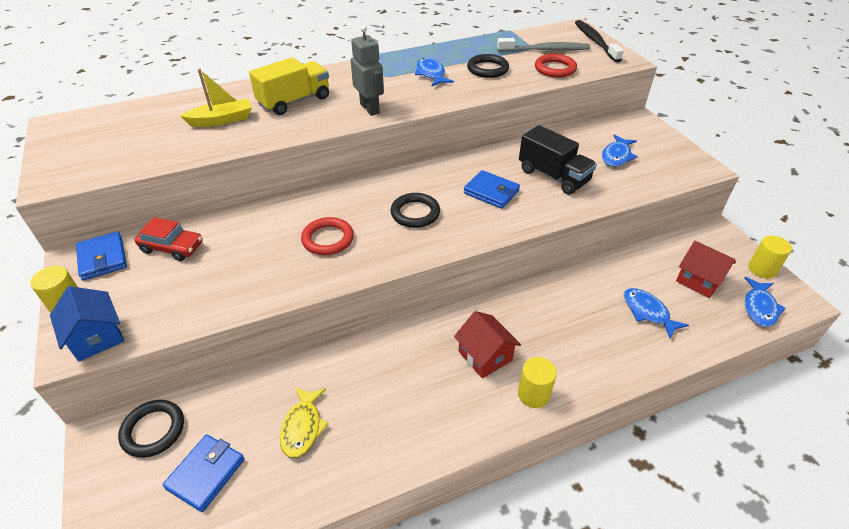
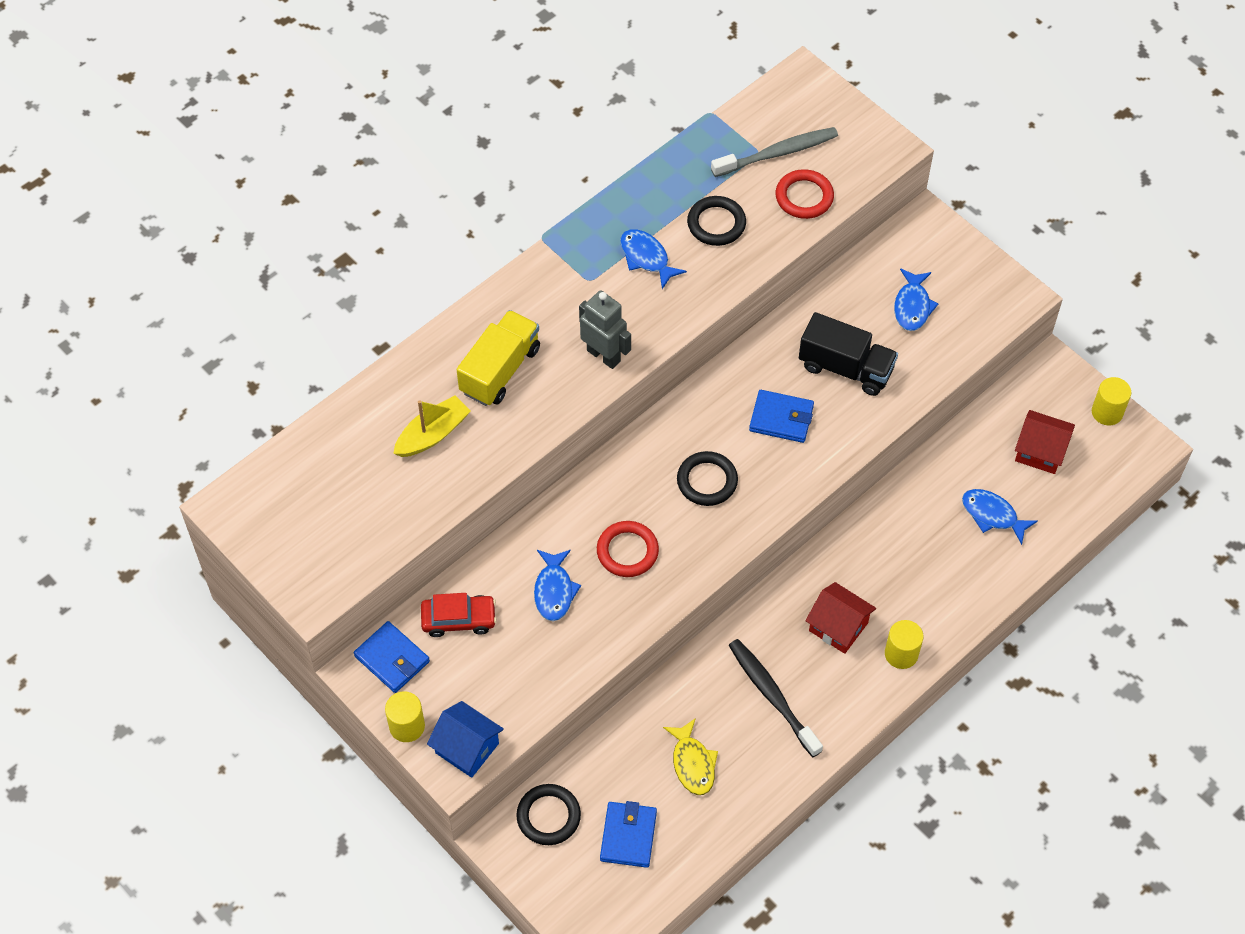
camera: 20 degrees left, 15 degrees up
black toothbrush [575,20,624,62] -> black toothbrush moved to [729,639,823,757]
blue fish [744,277,786,327] -> blue fish moved to [534,550,581,621]

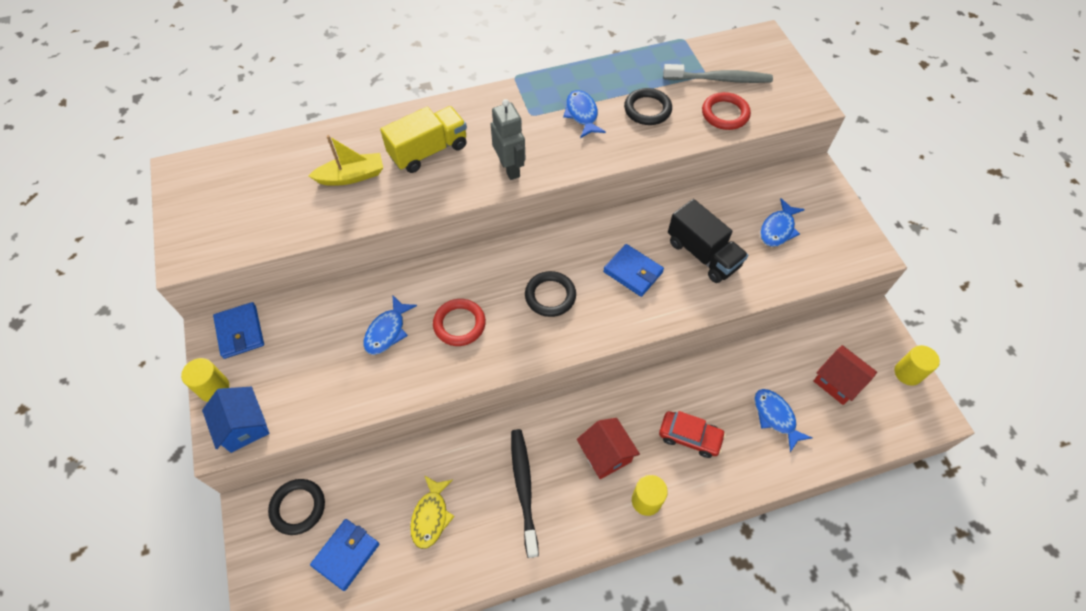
camera: 25 degrees right, 0 degrees up
red car [421,593,497,637] -> red car moved to [659,411,726,458]

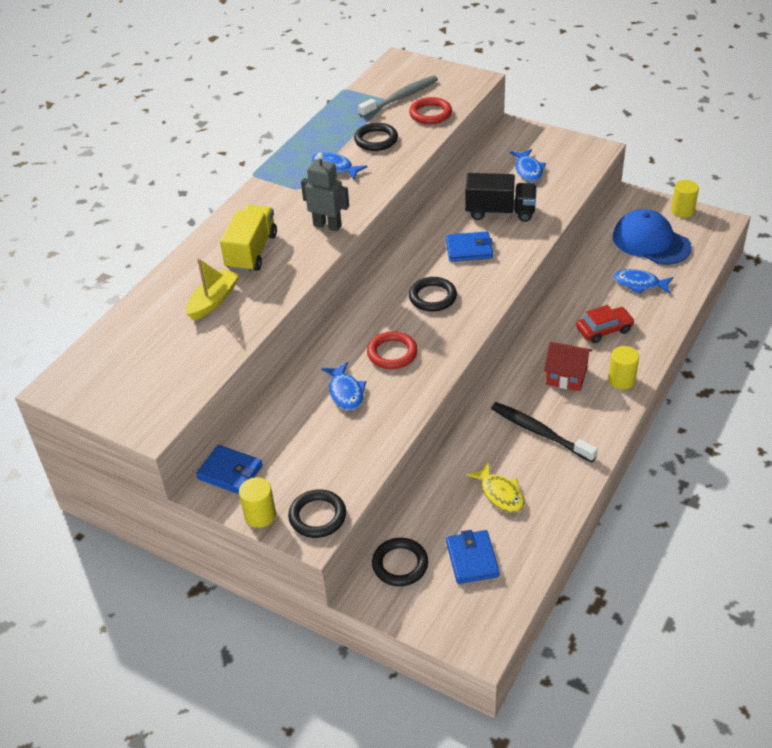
camera: 40 degrees left, 15 degrees down
blue house [202,387,270,453] -> black ring [288,489,346,538]
red house [813,345,877,405] -> blue cap [613,209,692,265]

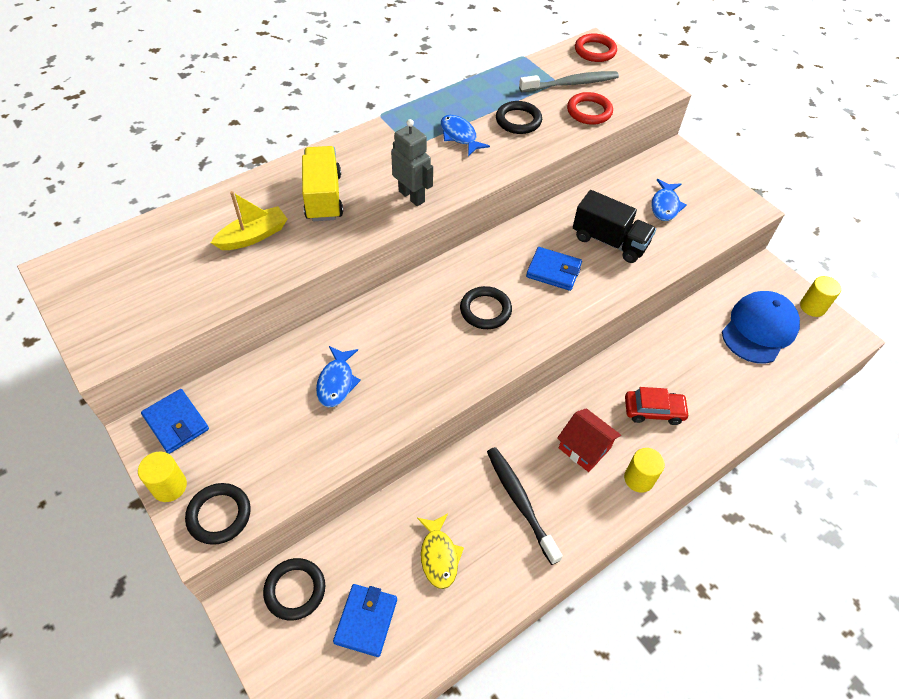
camera: 20 degrees right, 10 degrees up
yellow truck [220,205,277,272] -> yellow truck turned 45 degrees counterclockwise [302,146,343,221]
red ring [367,331,418,369] -> red ring moved to [575,34,617,62]
blue cap [613,209,692,265] -> blue cap turned 60 degrees clockwise [722,291,800,364]
blue fish [614,269,673,294] -> none

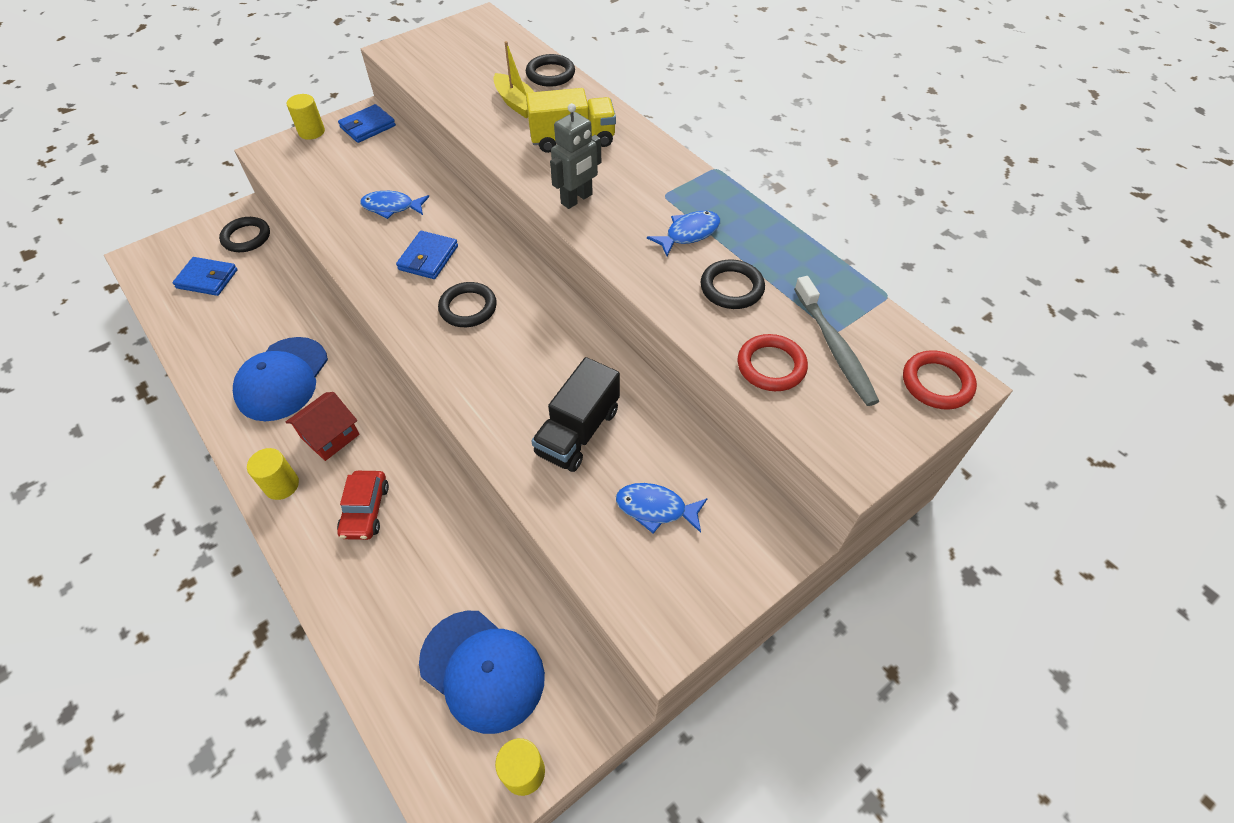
camera: 90 degrees right, 0 degrees up
black ring [185,483,251,545] -> black ring moved to [526,54,575,87]
yellow fish [417,514,464,589] -> none
black toothbrush [487,447,563,565] -> blue cap [233,337,328,421]
blue wallet [526,247,582,291] -> blue wallet moved to [396,231,458,279]

